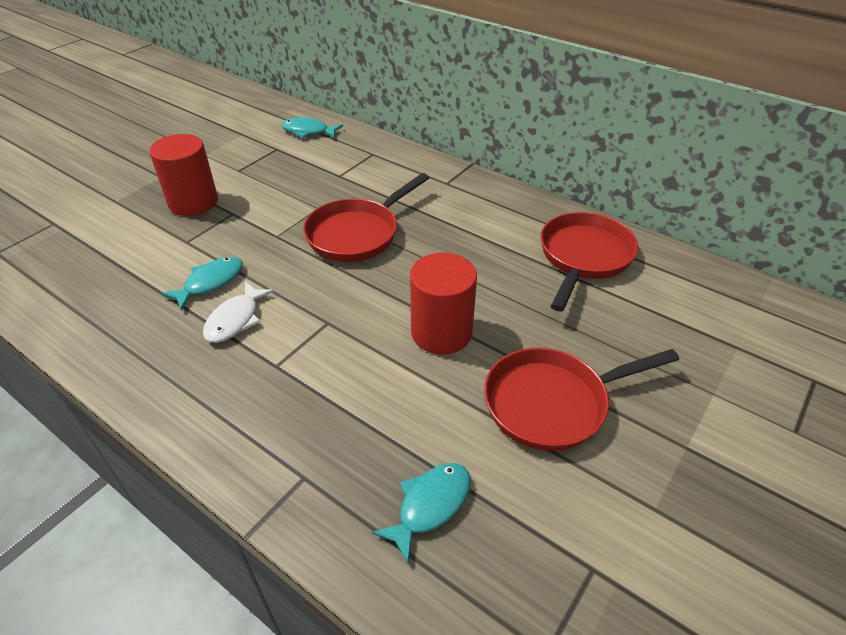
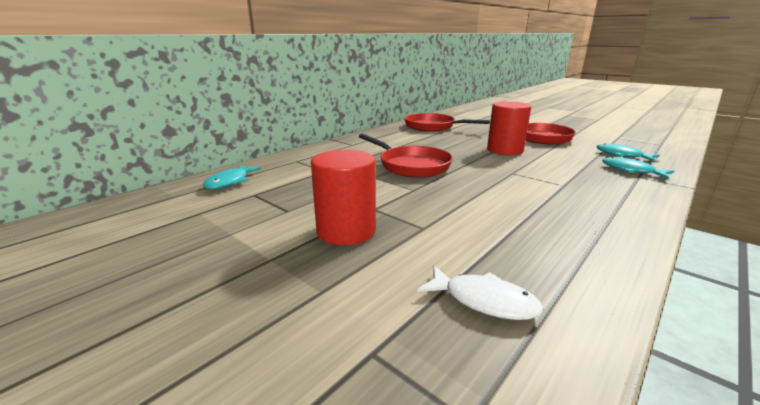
camera: 85 degrees left, 20 degrees down
turquoise fish [161,257,243,311] -> turquoise fish moved to [602,157,674,179]
white fish [203,281,275,343] -> white fish moved to [417,265,543,320]

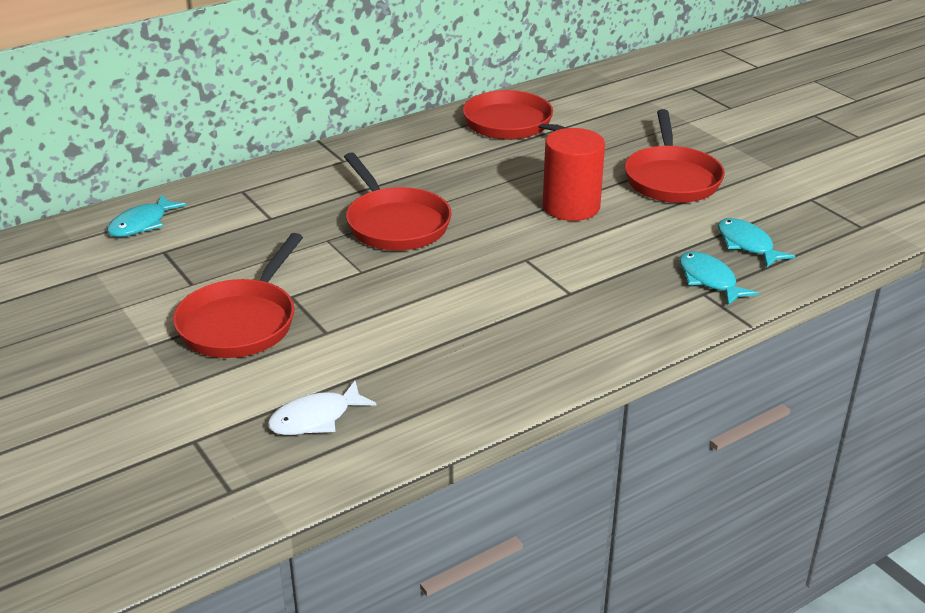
camera: 15 degrees right, 10 degrees up
red cylinder [311,149,376,245] -> red pan [173,233,303,358]
white fish [417,265,543,320] -> white fish turned 105 degrees clockwise [268,381,377,435]

